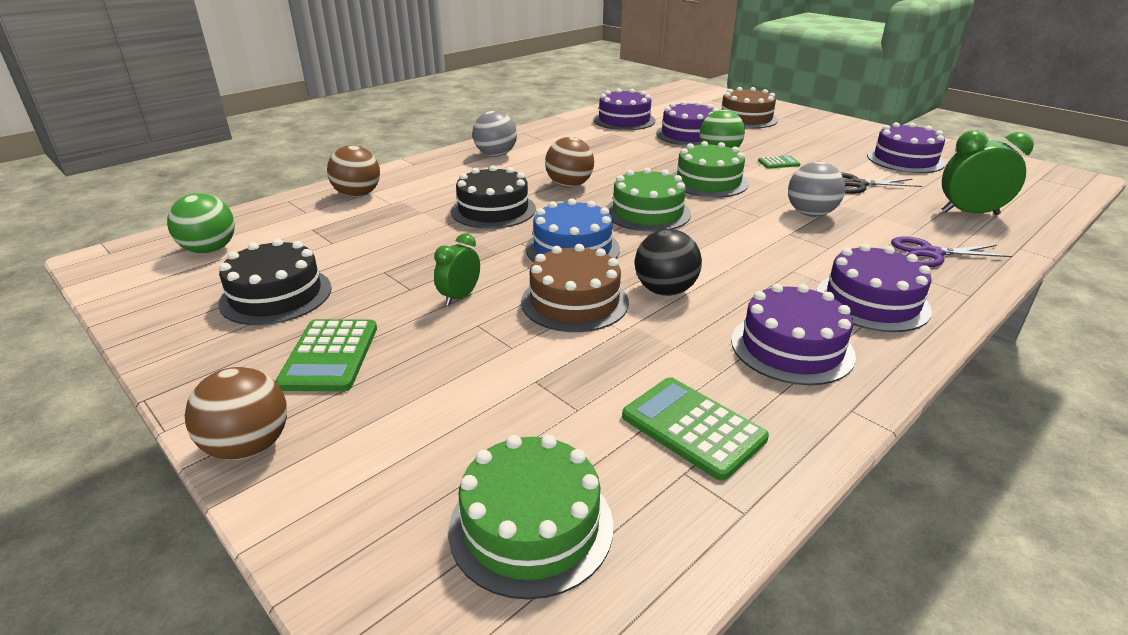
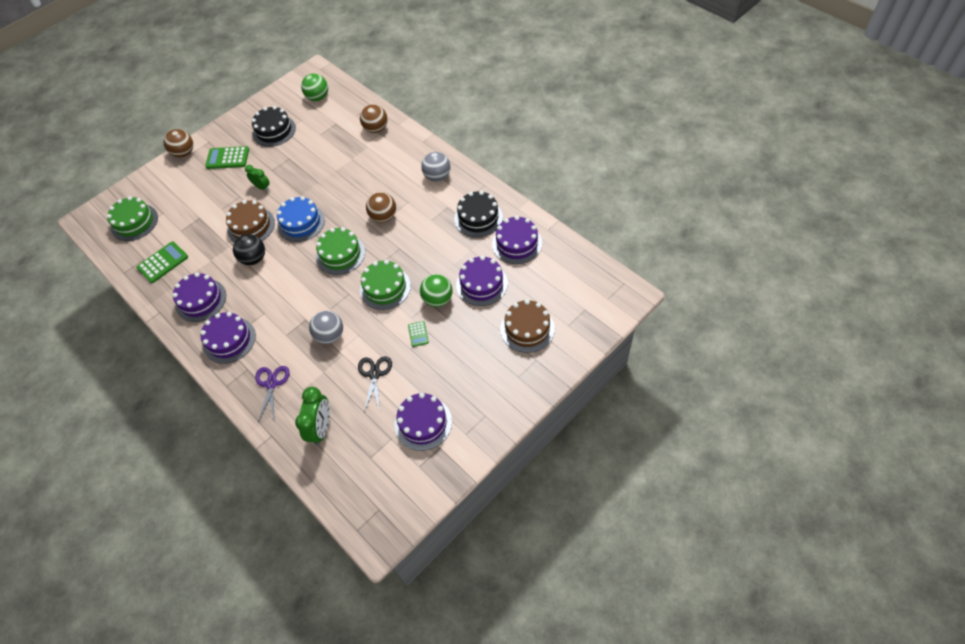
camera: 95 degrees right, 25 degrees up
black cake [451,165,536,229] -> black cake moved to [454,191,503,237]

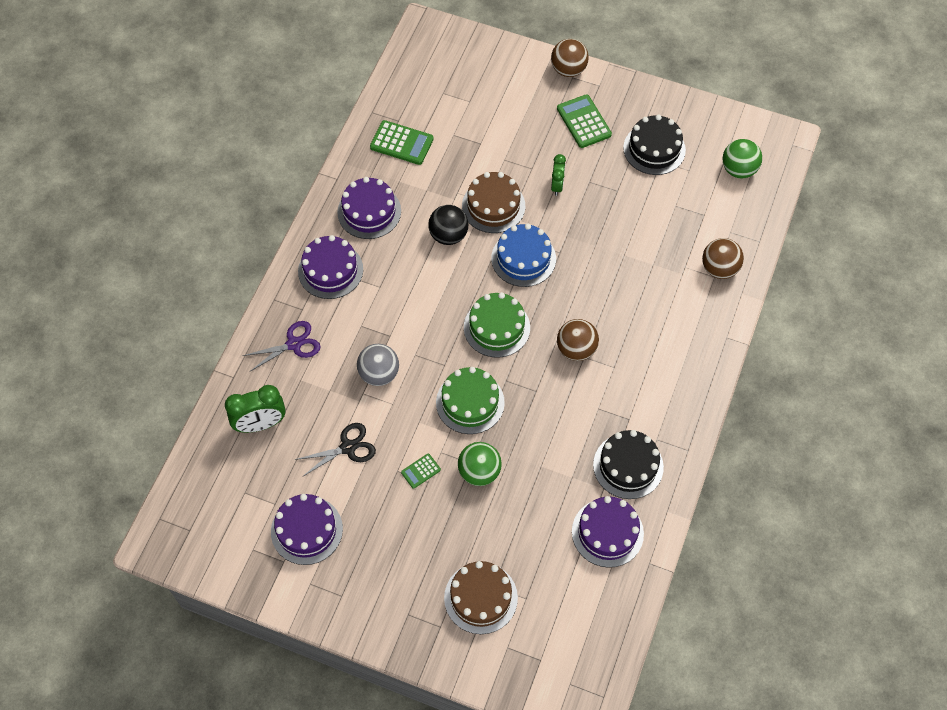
camera: 60 degrees right, 5 degrees up
green cake [107,196,158,241] -> none
grey ball [421,152,450,182] -> none
purple cake [456,256,508,306] -> none

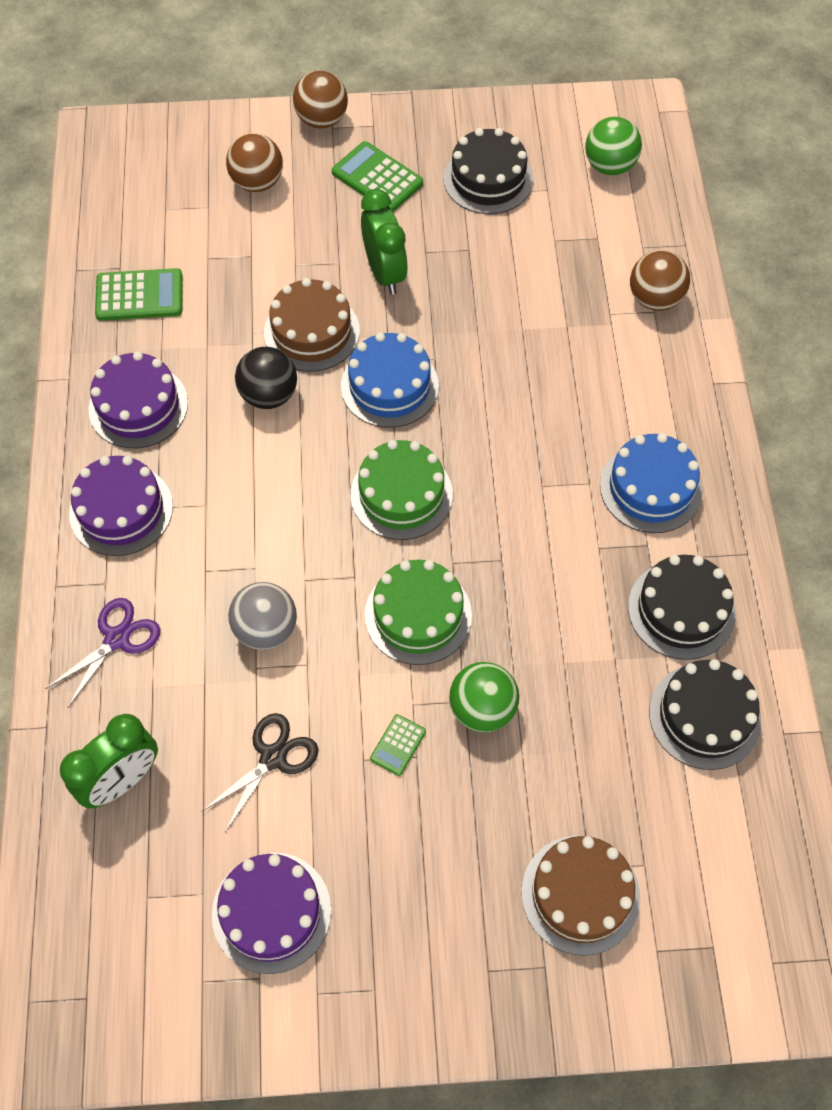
camera: 25 degrees left, 0 degrees up
green clock [551,154,566,196] -> green clock [361,189,408,295], size x1.64
brown ball [557,319,599,361] -> brown ball moved to [226,133,283,192]
purple cake [572,496,644,568] -> black cake [649,659,761,770]
none -> blue cake [600,433,703,533]

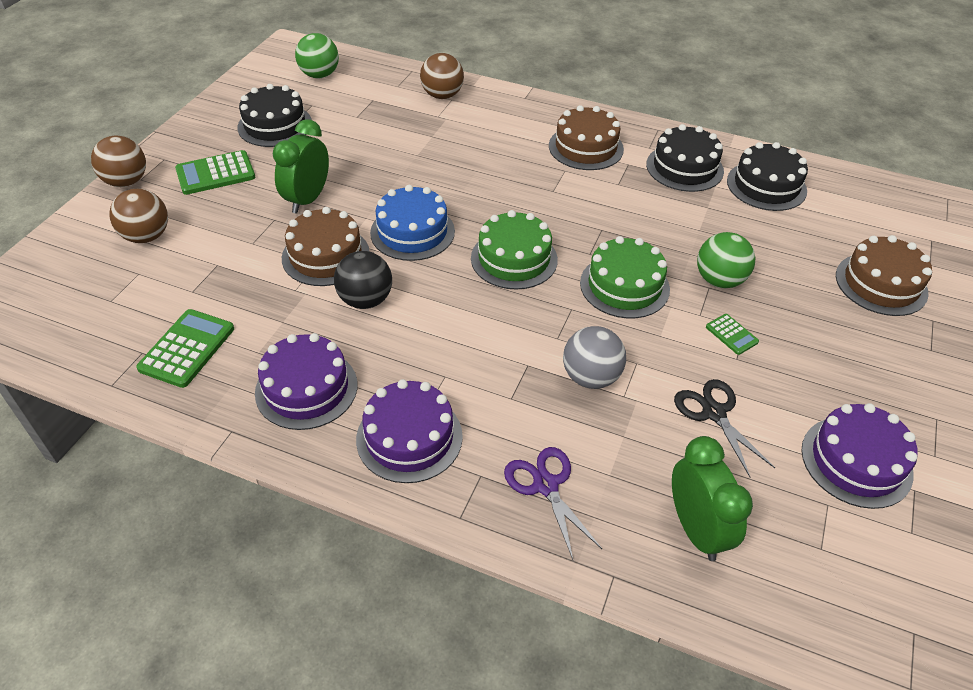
camera: 65 degrees left, 15 degrees down
green clock [361,189,408,295] -> green clock turned 75 degrees counterclockwise [273,119,329,214]
blue cake [600,433,703,533] -> brown cake [549,105,624,170]

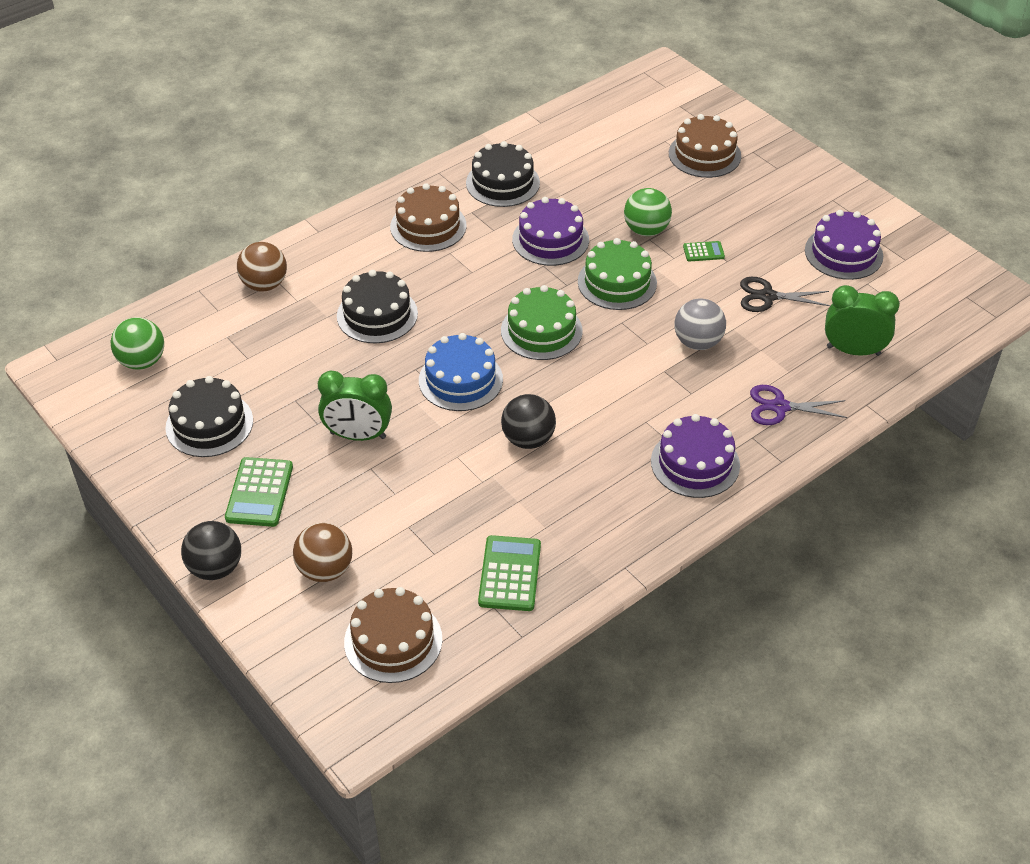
camera: 60 degrees left, 0 degrees up
brown ball [91,136,146,187] -> black ball [181,521,241,580]
green calculator [136,309,234,388] -> green calculator turned 45 degrees clockwise [478,535,541,611]
purple cake [255,333,357,430] -> purple cake moved to [512,197,589,266]
green clock [273,119,329,214] -> green clock turned 45 degrees counterclockwise [318,371,392,441]
brown cake [282,207,369,286] -> brown cake moved to [344,587,442,683]
black cake [727,142,808,211] -> black cake moved to [337,270,418,343]

